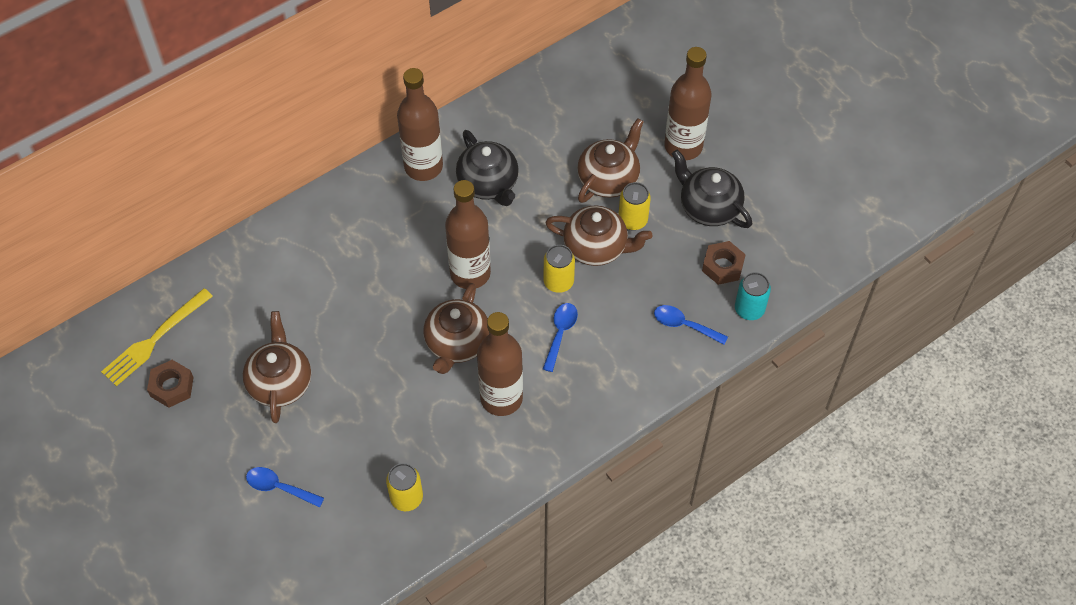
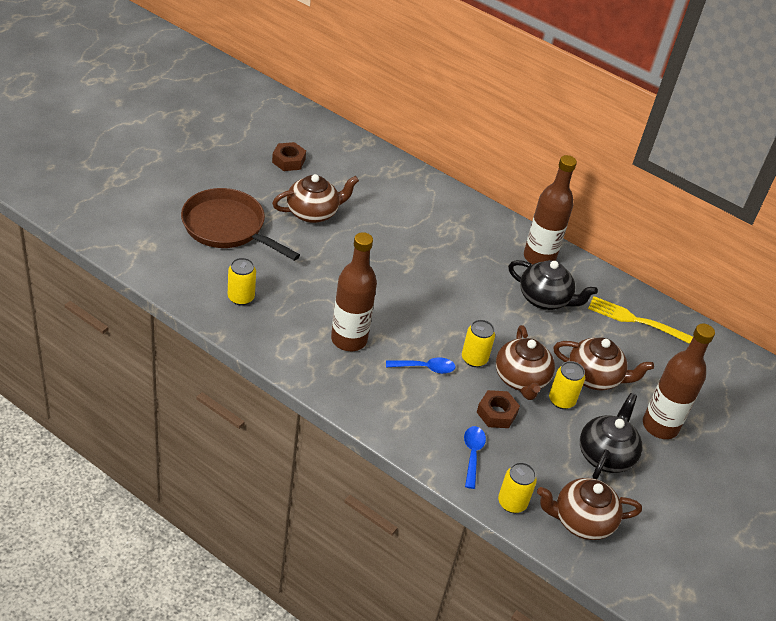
camera: 65 degrees right, 15 degrees down
yellow fork [101,288,213,386] -> yellow fork moved to [588,296,693,344]
blue spoon [246,467,324,508] -> brown pan [181,188,300,261]
brown teapot [424,283,489,374] -> brown teapot moved to [537,478,642,540]
brown bottle [445,180,491,289] -> none
black teapot [456,130,519,206] -> black teapot turned 105 degrees counterclockwise [508,260,598,310]
brown nut [702,241,746,285] -> brown nut moved to [477,390,520,428]
turquoise can [735,272,771,320] -> yellow can [498,462,537,513]

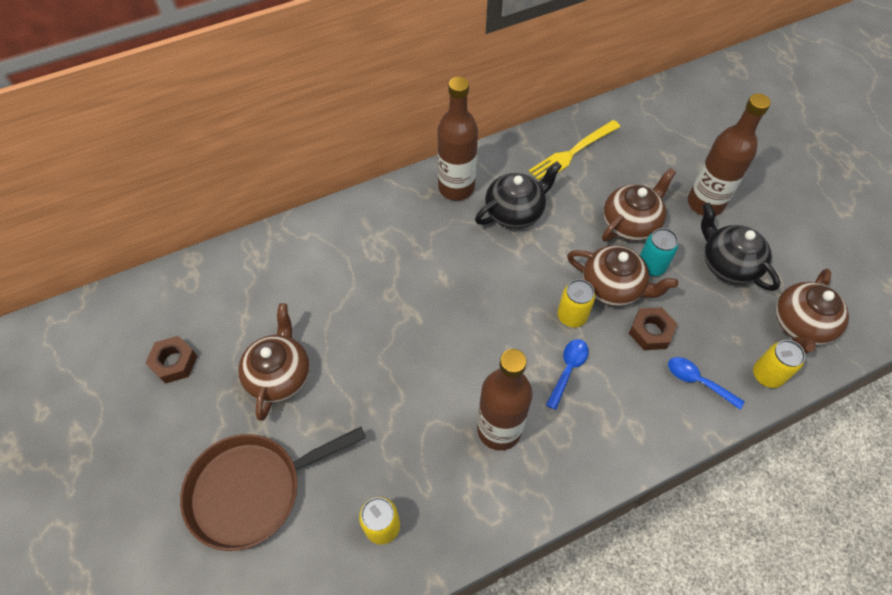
camera: 55 degrees left, 15 degrees up
yellow can [549,361,585,409] -> turquoise can [640,228,678,276]

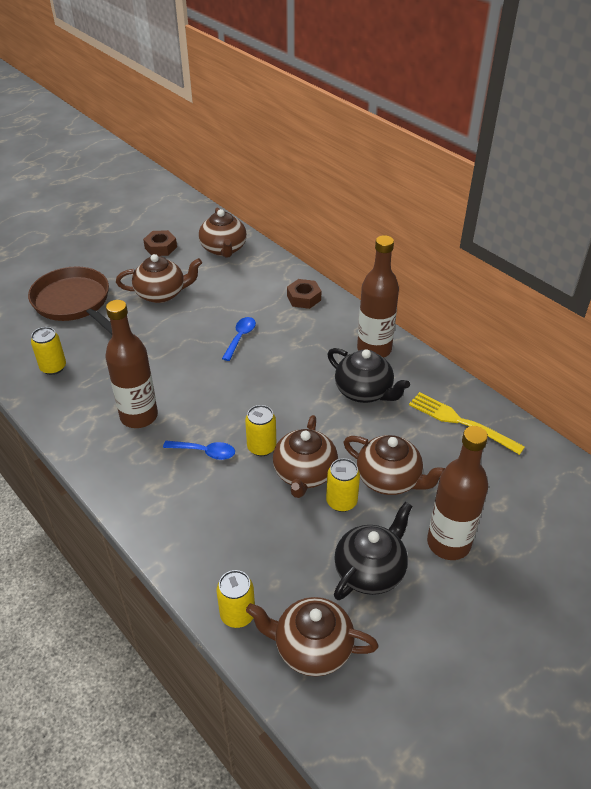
camera: 75 degrees right, 15 degrees down
brown nut [629,307,677,350] -> brown nut moved to [287,279,321,309]
turquoise can [640,228,678,276] -> yellow can [326,458,360,512]
blue spoon [668,357,745,409] -> blue spoon moved to [222,317,256,361]
none -> brown teapot [199,207,247,258]

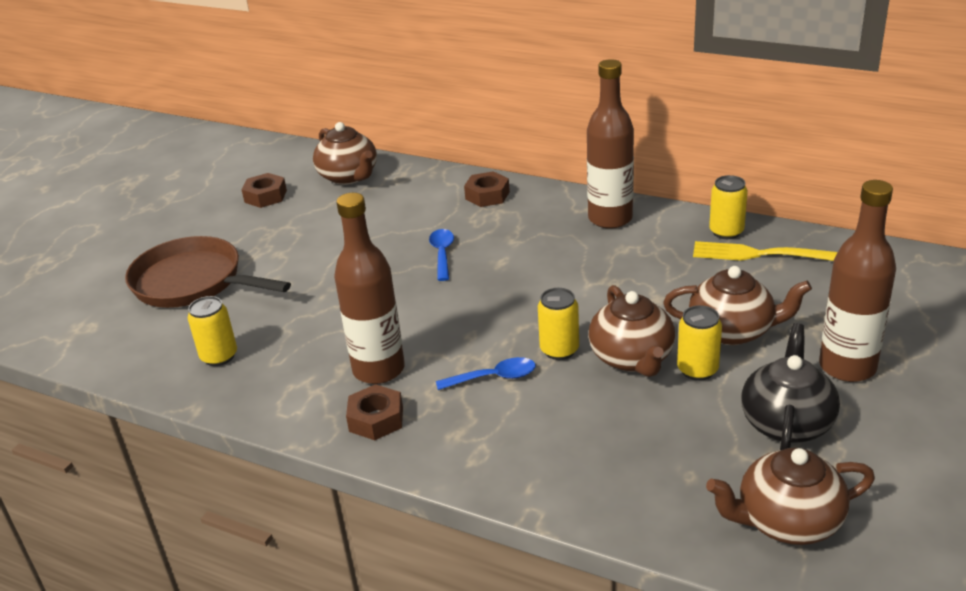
camera: 20 degrees left, 10 degrees down
brown teapot [116,254,202,303] -> none
yellow can [217,570,255,628] -> yellow can moved to [709,175,748,239]
black teapot [328,348,410,403] -> none
none -> brown nut [346,384,403,440]

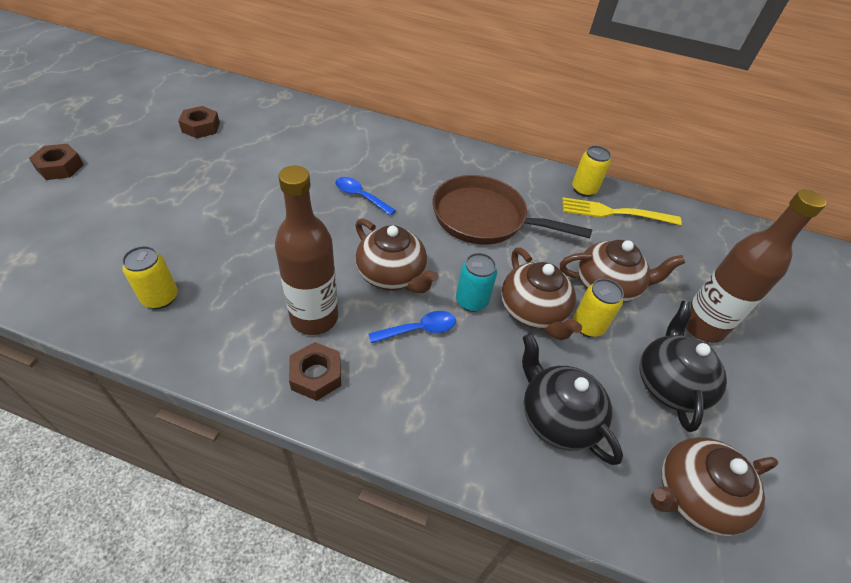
camera: 15 degrees left, 15 degrees up
brown pan [125,236,291,308] -> brown pan moved to [432,175,592,245]
brown teapot [313,122,377,185] -> brown teapot moved to [355,218,439,293]
blue spoon [429,229,454,281] -> blue spoon turned 45 degrees counterclockwise [335,177,396,215]
brown nut [464,171,510,207] -> brown nut moved to [29,144,84,180]
yellow can [538,288,579,360] -> turquoise can [456,253,497,312]
brown bottle [587,59,634,229] -> none
none -> black teapot [522,334,623,465]

